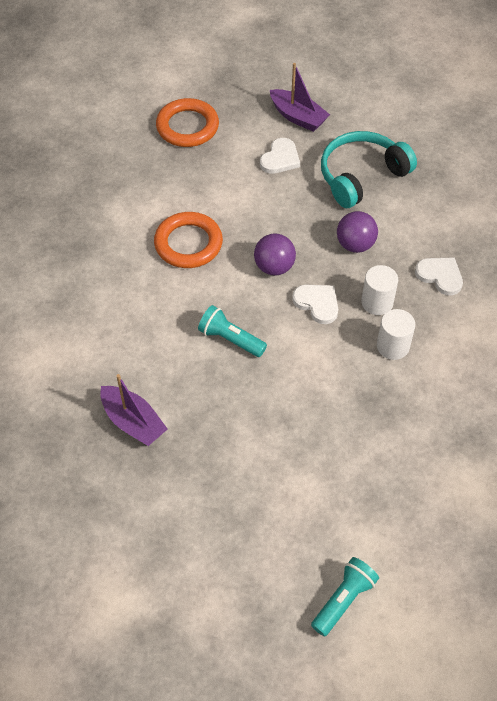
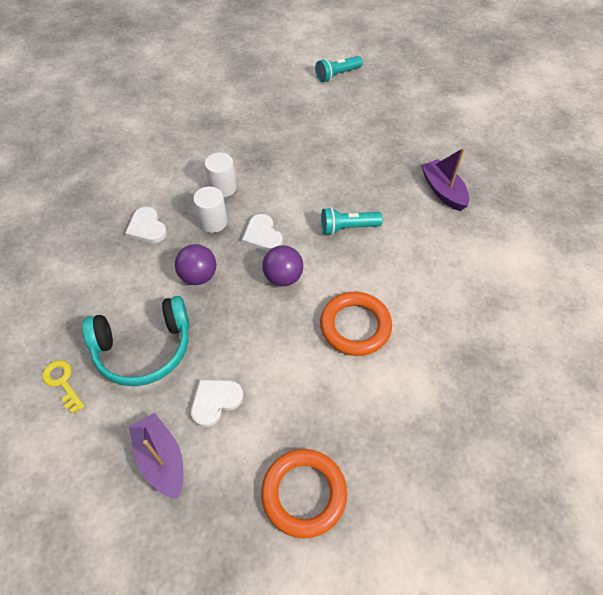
camera: 160 degrees left, 0 degrees up
turquoise flashlight [198,305,267,357] -> turquoise flashlight turned 120 degrees clockwise [321,207,383,235]
none -> yellow key [42,360,85,414]

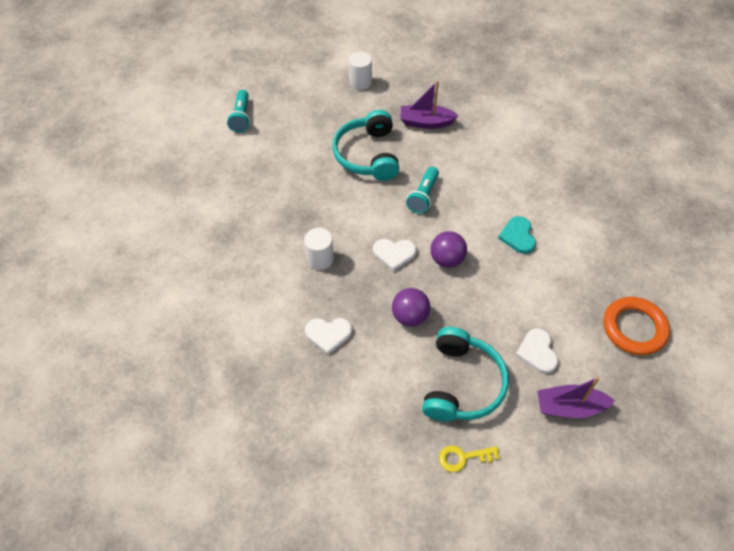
camera: 60 degrees left, 0 degrees up
white cylinder [193,187,227,233] -> white cylinder moved to [349,52,372,90]
orange ring [320,292,392,356] -> turquoise heart [498,216,536,254]
none -> turquoise headphones [332,110,399,181]

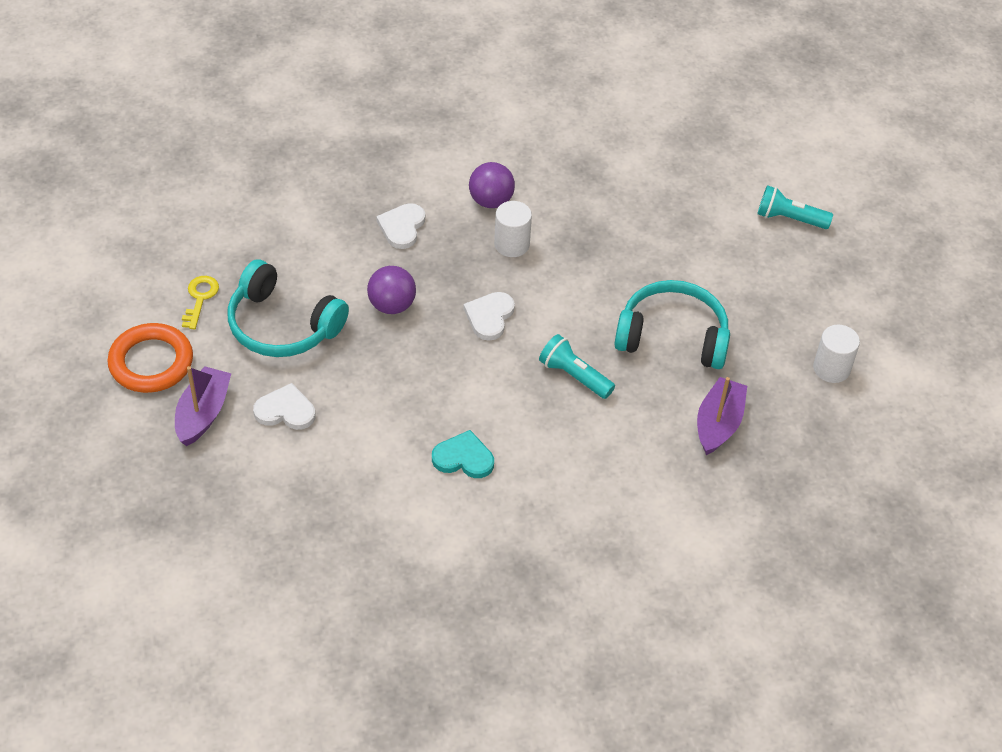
camera: 105 degrees right, 5 degrees down
purple ball [430,231,467,268] -> purple ball moved to [469,162,515,208]
orange ring [603,297,670,355] -> orange ring moved to [107,323,193,393]

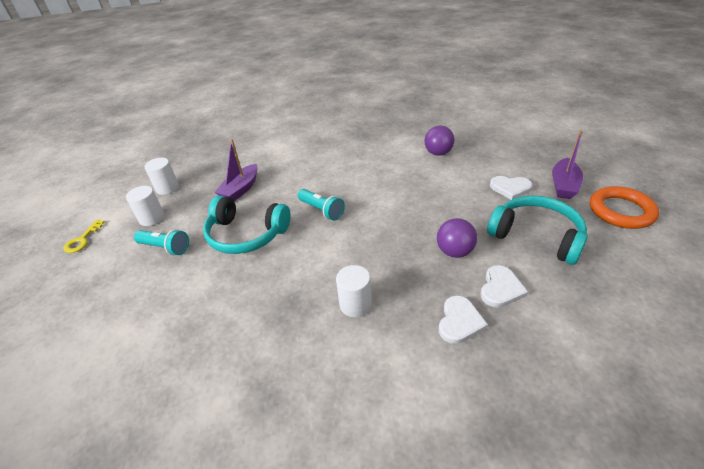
camera: 170 degrees left, 10 degrees down
yellow key [182,276,219,329] -> yellow key moved to [63,220,104,253]
turquoise heart [432,430,494,478] -> none
white heart [464,292,515,341] -> white heart moved to [481,265,528,308]
purple ball [469,162,515,208] -> purple ball moved to [425,126,454,156]
turquoise flashlight [757,185,833,229] -> turquoise flashlight moved to [134,229,189,255]
none -> white cylinder [145,158,179,195]

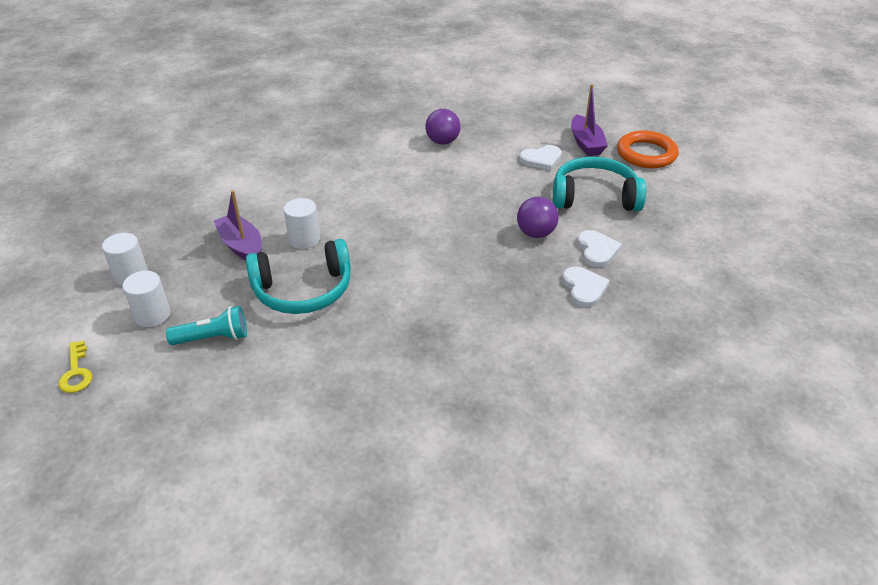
camera: 35 degrees left, 0 degrees up
purple boat [215,139,258,201] -> purple boat turned 150 degrees clockwise [214,190,262,261]
turquoise flashlight [298,189,345,220] -> none
white cylinder [336,265,372,317] -> white cylinder moved to [284,198,320,249]

